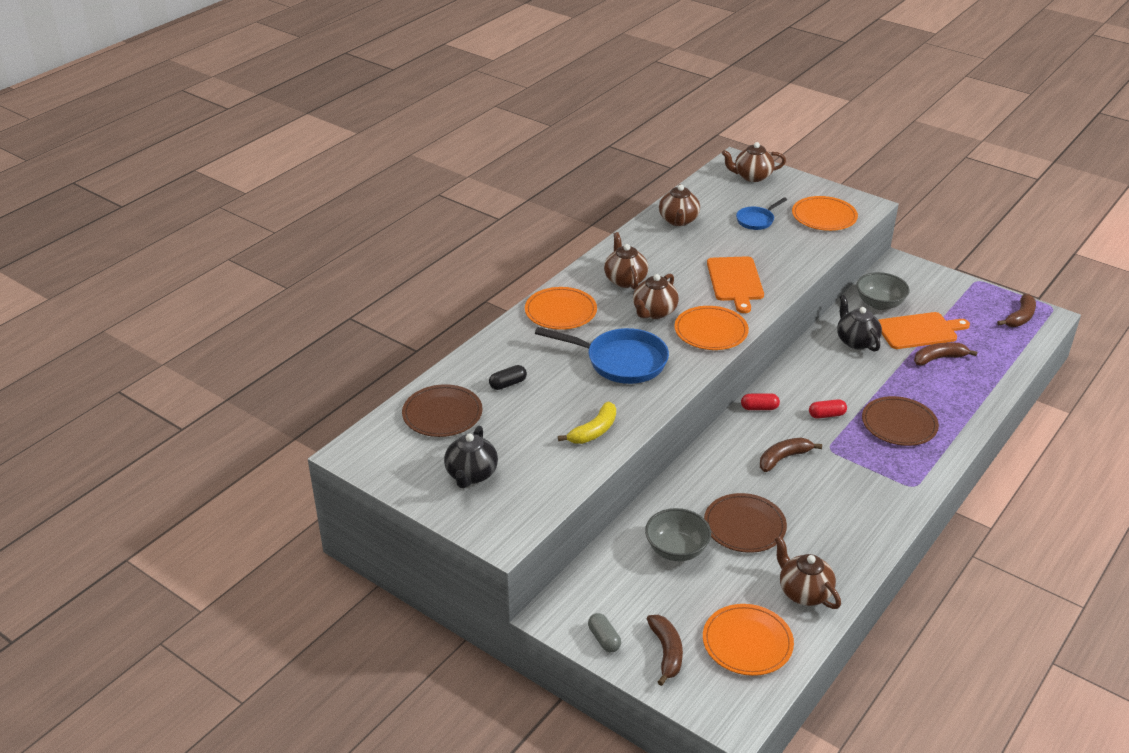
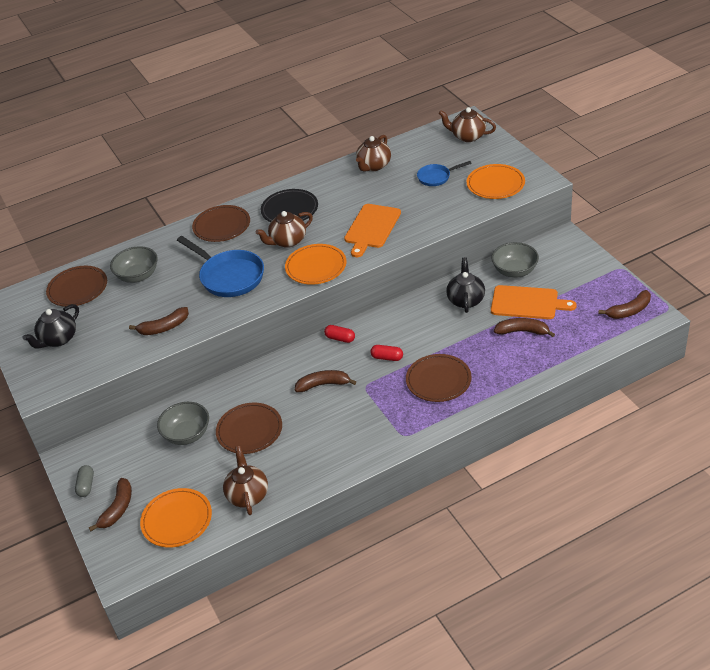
camera: 30 degrees right, 5 degrees up
black capsule [489,365,527,390] -> grey bowl [110,246,158,283]
orange plate [525,287,597,330] -> brown plate [192,205,250,242]
yellow banana [558,402,616,444] -> brown banana [129,307,189,335]
brown teapot [604,232,648,290] -> black plate [261,189,318,222]

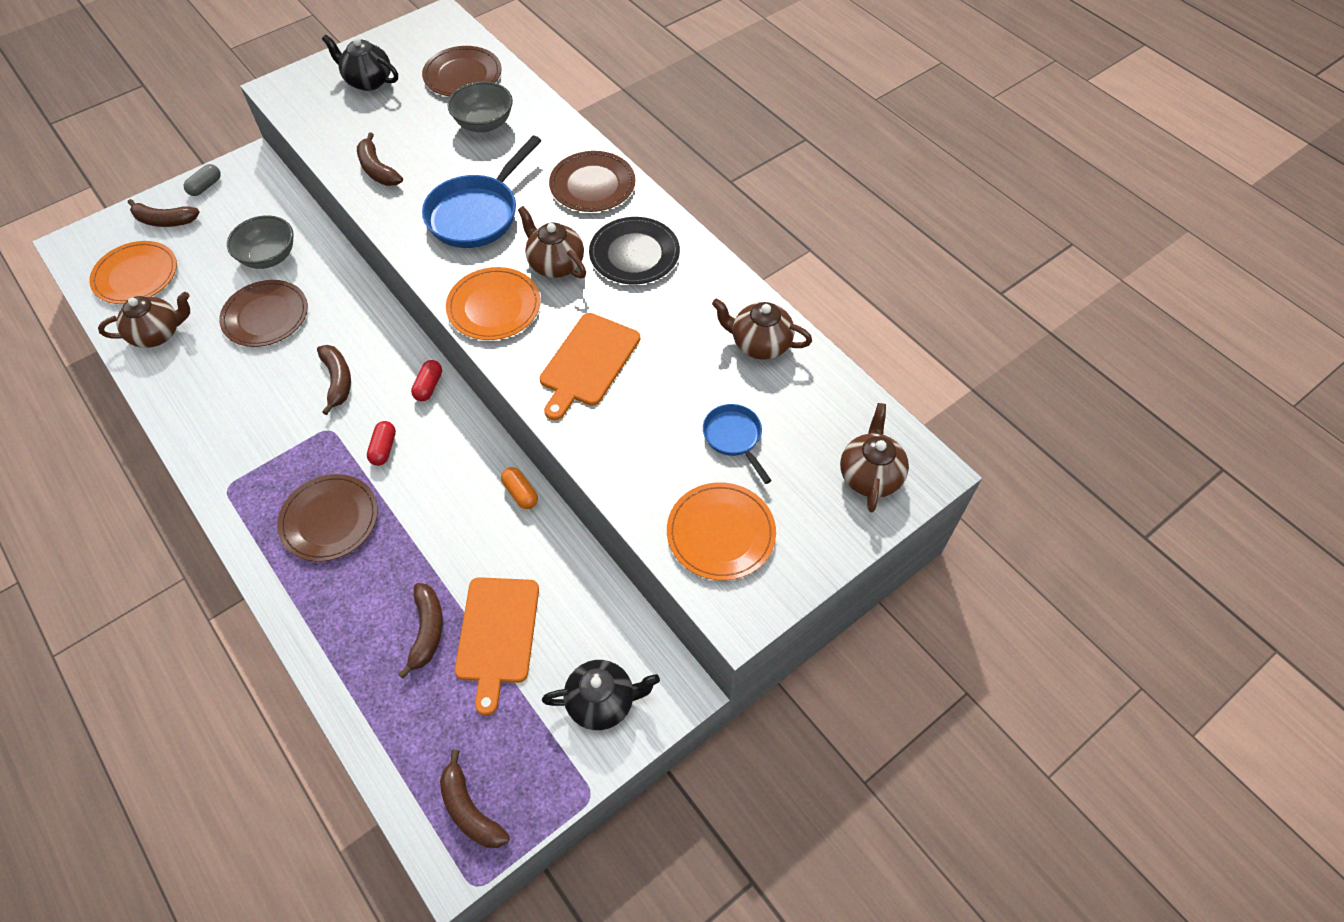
camera: 75 degrees right, 15 degrees up
grey capsule [75,465,94,497] -> grey capsule turned 45 degrees counterclockwise [184,164,221,196]
orange cutting board [344,204,401,257] -> orange cutting board turned 75 degrees counterclockwise [540,313,640,420]
black teapot [446,257,485,313] -> black teapot moved to [542,660,660,730]
grey bowl [492,242,539,278] -> none
none -> orange capsule [501,467,538,509]

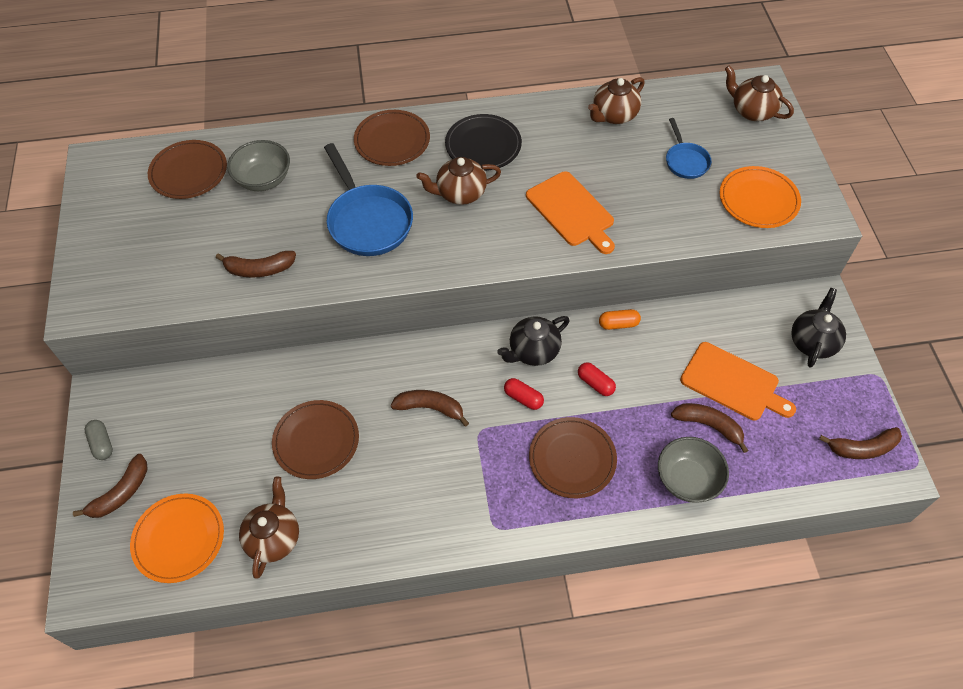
camera: 60 degrees left, 0 degrees up
grey bowl [227,215,294,269] -> grey bowl moved to [658,437,729,503]
black teapot [322,35,398,91] -> black teapot moved to [497,316,569,366]
red capsule [411,360,442,401] -> red capsule moved to [578,362,616,396]
orange plate [446,267,541,340] -> none
blue pan [703,404,772,484] -> blue pan turned 105 degrees counterclockwise [666,118,711,179]

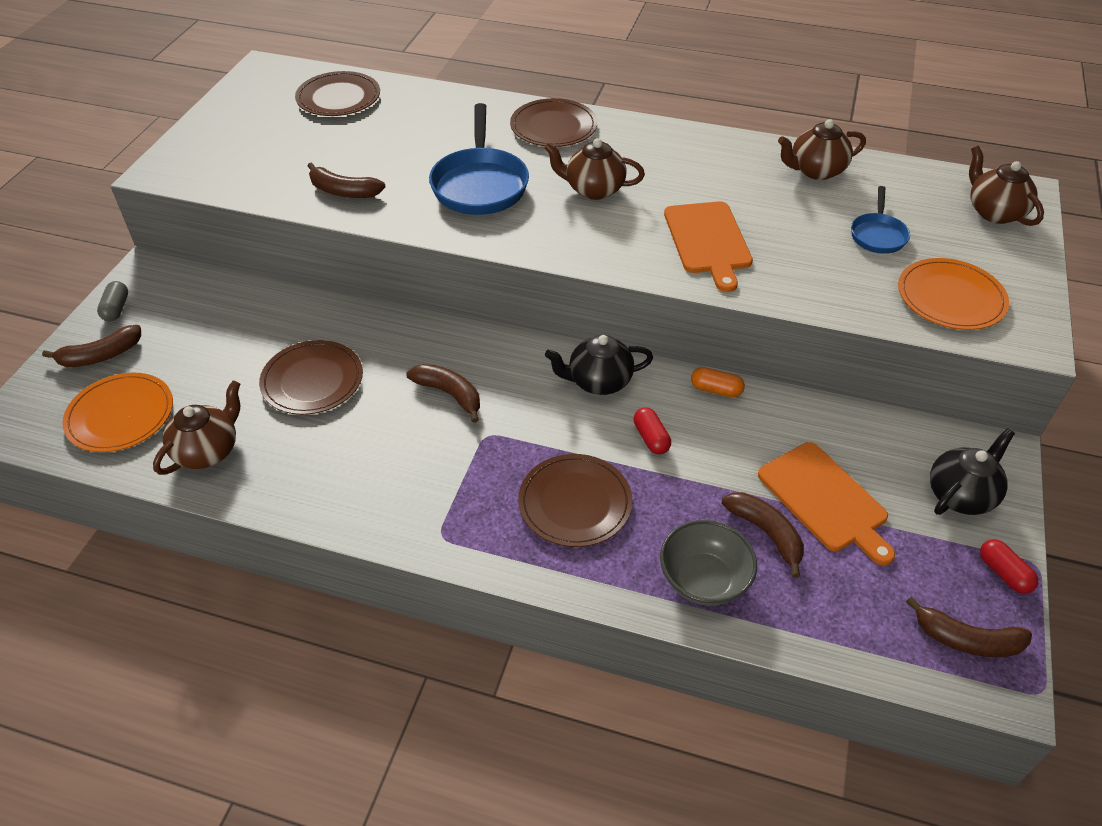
camera: 25 degrees right, 10 degrees down
grey bowl [227,140,290,191] -> none
black plate [445,114,522,171] -> none
red capsule [504,378,544,410] -> red capsule moved to [980,539,1038,594]

